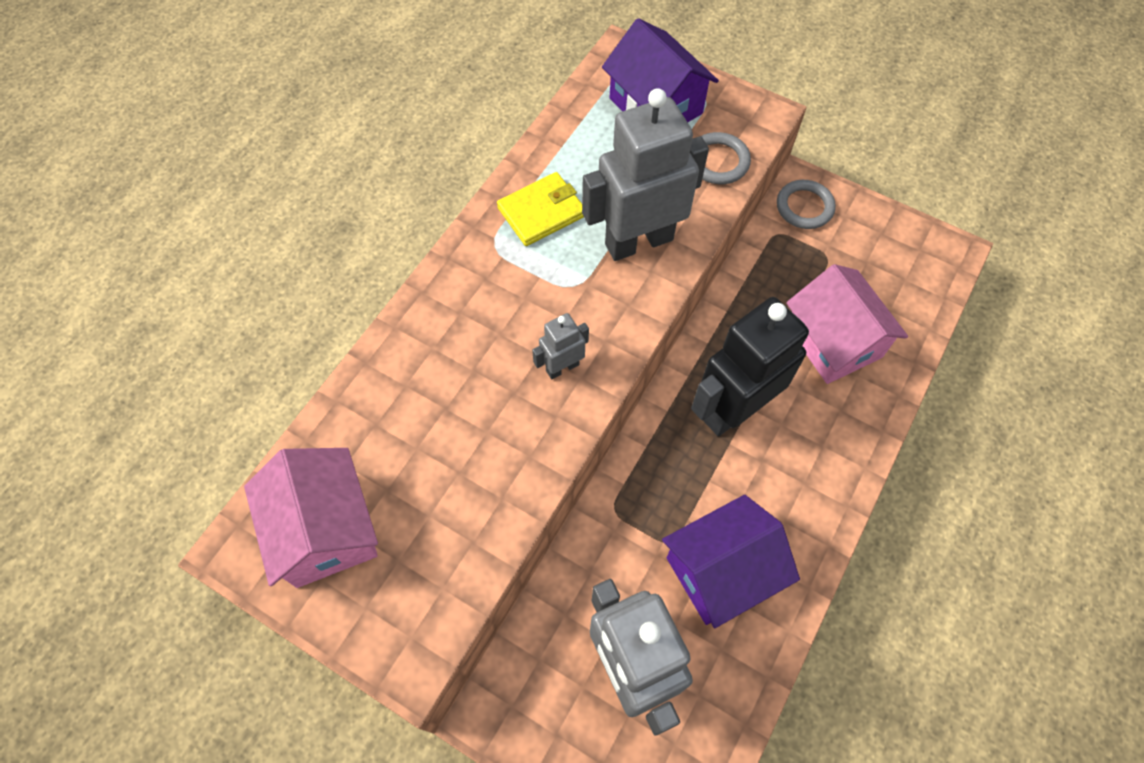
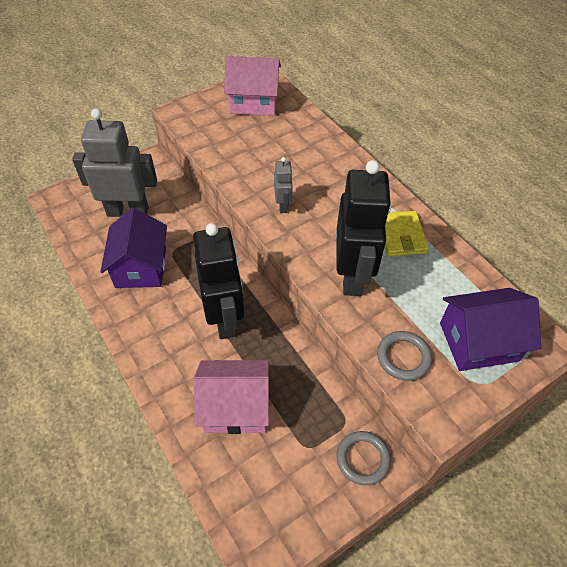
camera: 115 degrees right, 10 degrees down
grey robot [582,88,709,261] -> black robot [336,160,391,296]

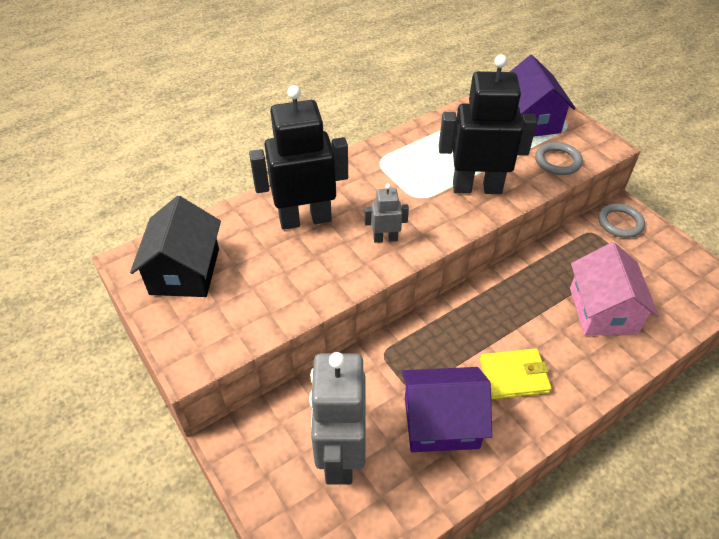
camera: 90 degrees left, 5 degrees down
black robot [193,223,244,339] -> black robot moved to [249,85,348,230]
pink house [224,56,281,116] -> black house [130,196,221,297]
yellow wallet [385,211,429,256] -> yellow wallet moved to [480,348,552,399]

